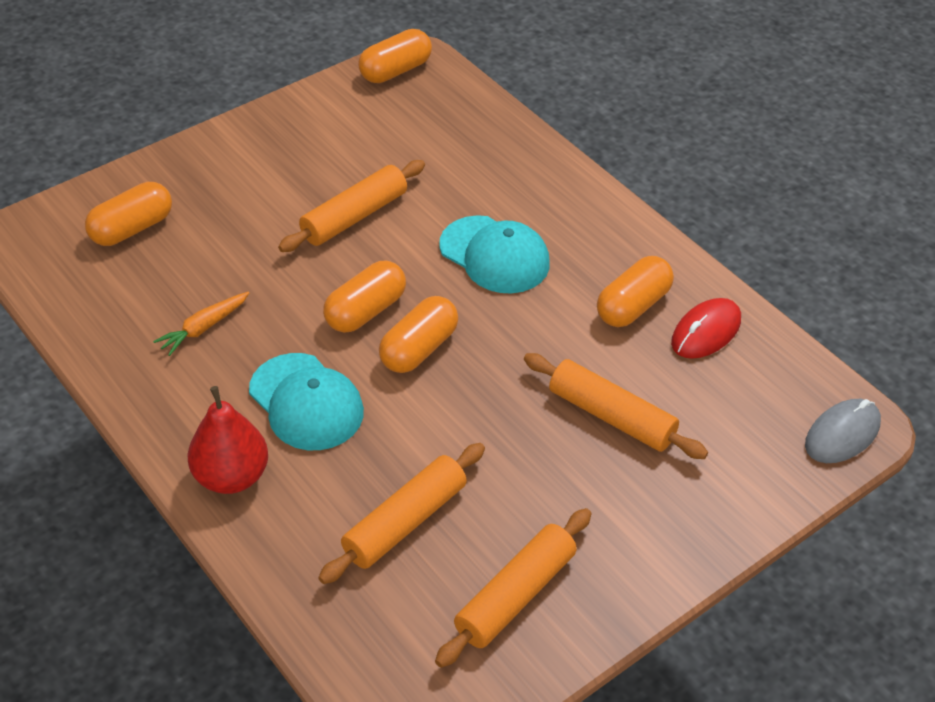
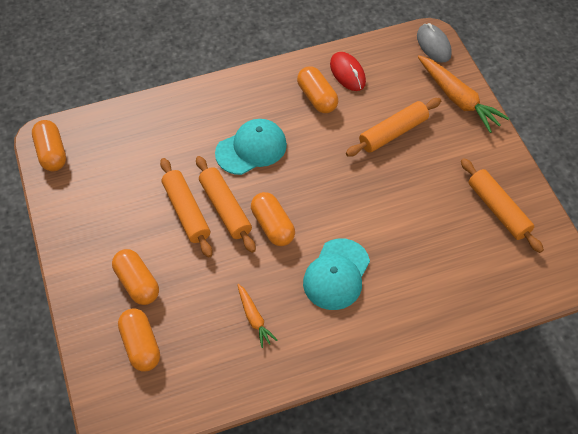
camera: 70 degrees left, 10 degrees up
red pear [188,386,268,494] -> none
turquoise cap [249,353,364,450] -> turquoise cap turned 135 degrees clockwise [303,238,370,310]
orange rolling pin [318,443,485,584] -> orange rolling pin moved to [196,156,256,253]
orange capsule [379,296,458,373] -> orange capsule moved to [112,249,159,305]
none -> orange carrot [418,55,509,133]

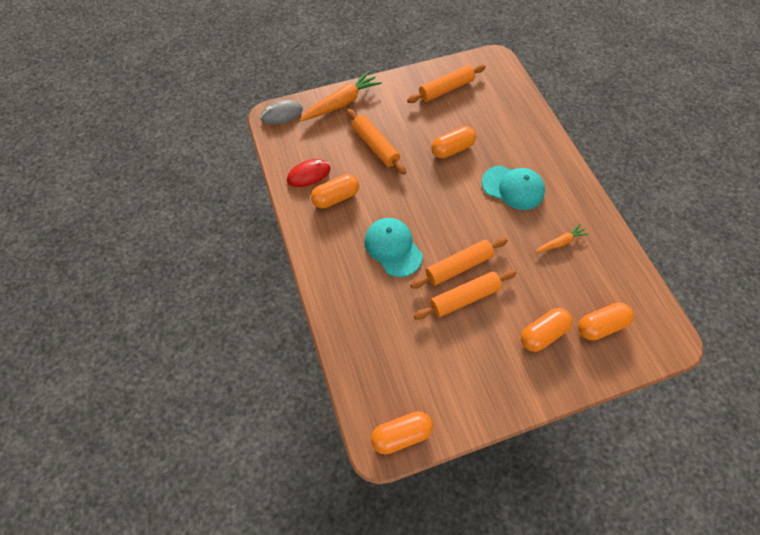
camera: 90 degrees left, 5 degrees up
orange capsule [251,192,295,246] -> orange capsule moved to [431,126,476,159]

